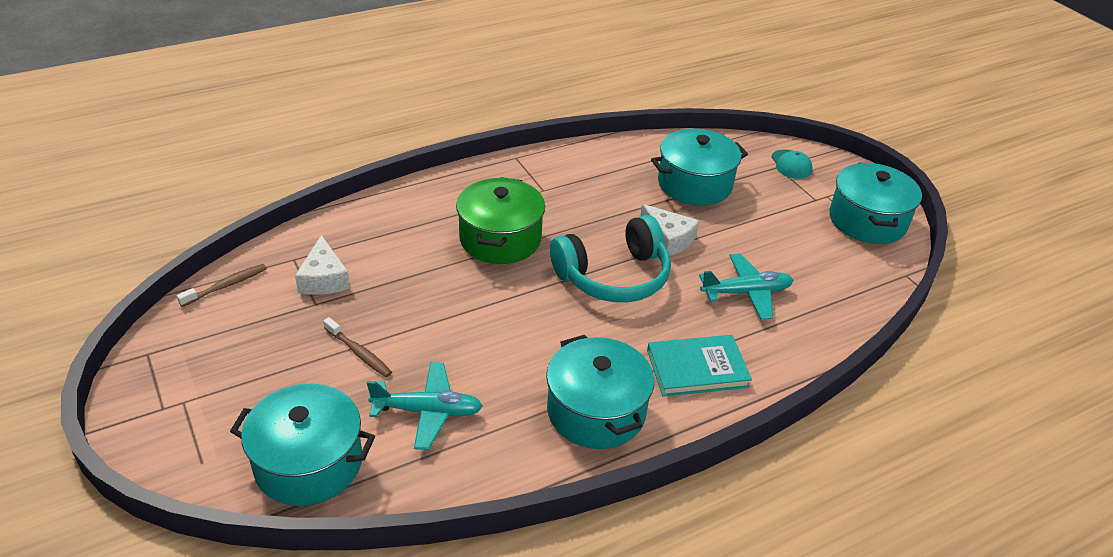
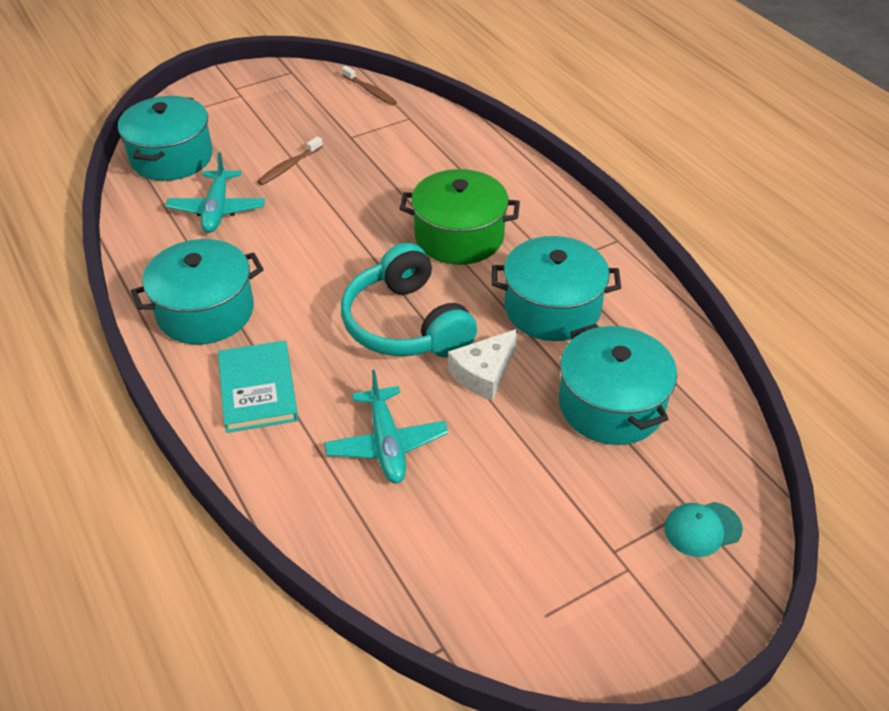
camera: 90 degrees right, 5 degrees up
white cheese [295,235,350,295] -> none
turquoise pot [829,163,922,244] -> turquoise pot moved to [492,236,621,341]

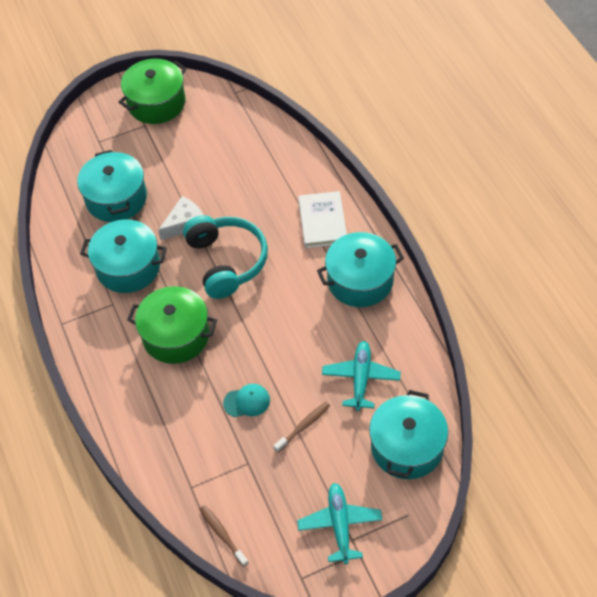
camera: 170 degrees left, 10 degrees up
turquoise book [218,341,298,433] -> white book [298,191,347,248]
turquoise plane [324,370,449,484] -> turquoise plane moved to [297,483,383,564]
turquoise cap [664,502,743,557] -> turquoise cap moved to [223,384,270,417]
none -> green pot [119,59,187,124]

